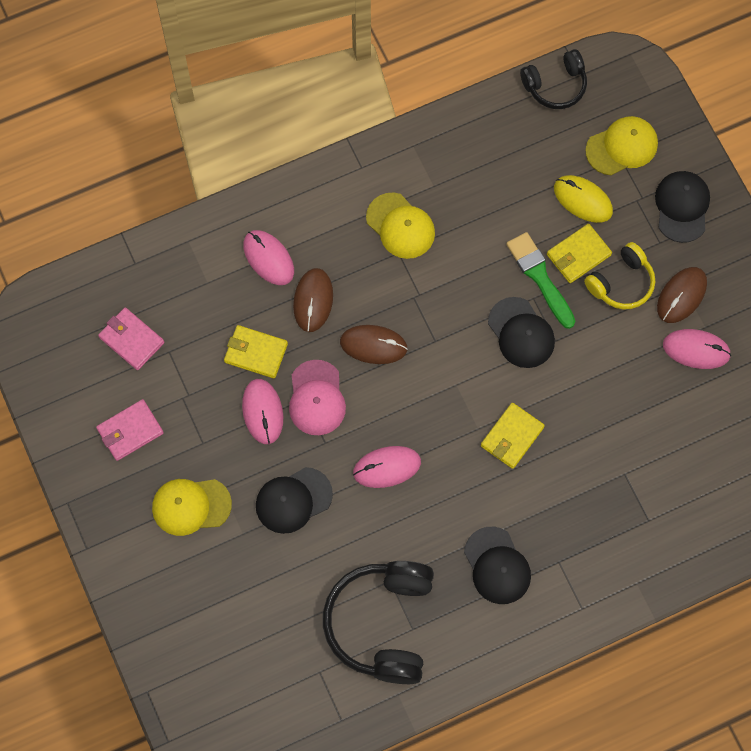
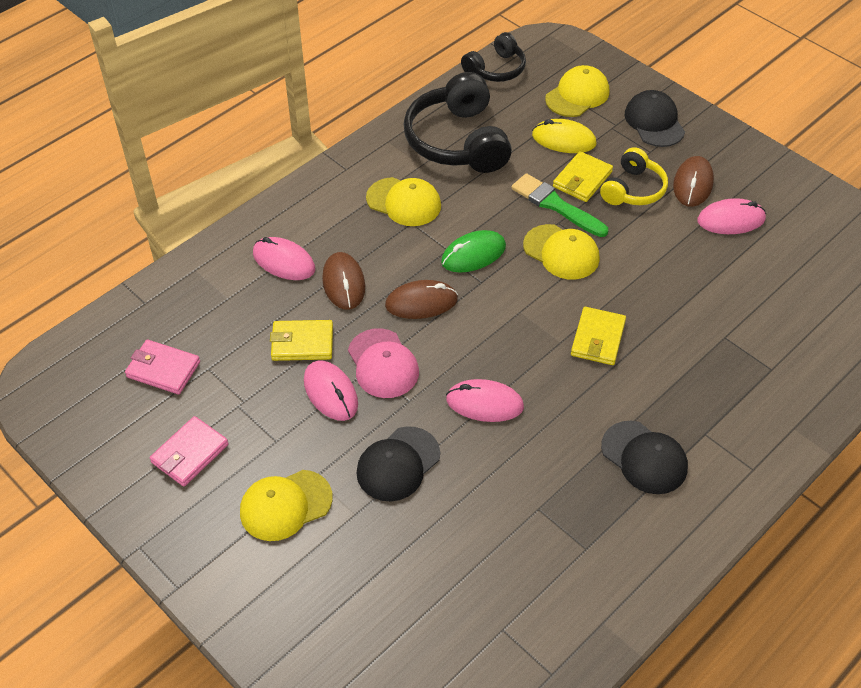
camera: 20 degrees left, 20 degrees down
black headphones [323,561,434,684] -> black headphones moved to [404,72,512,173]
pink mouse [353,446,421,488] -> pink mouse turned 45 degrees clockwise [446,379,524,422]
black cap [488,297,555,368] -> yellow cap [523,224,600,280]
none -> green mouse [441,230,506,272]

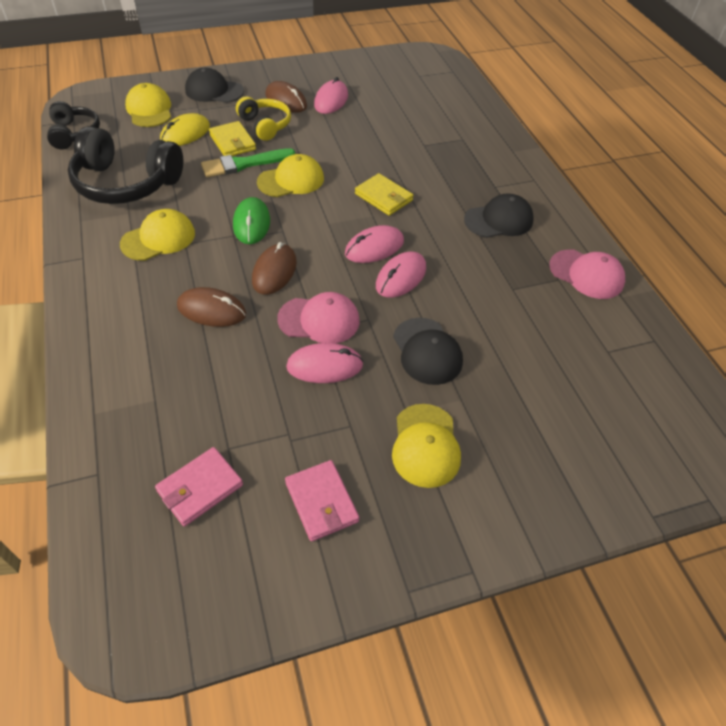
camera: 65 degrees left, 0 degrees up
pink mouse [253,237,315,280] -> pink mouse moved to [345,225,404,263]
yellow wallet [270,320,333,361] -> none
none -> pink cap [549,249,625,299]

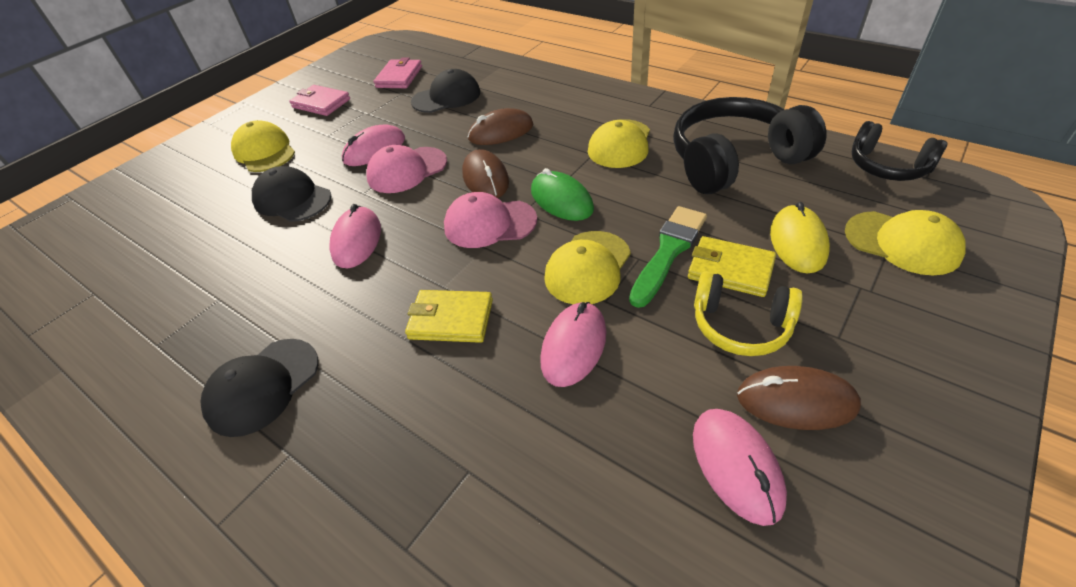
camera: 150 degrees right, 5 degrees down
black cap [185,68,244,103] -> black cap moved to [411,69,480,113]
pink mouse [345,225,404,263] -> pink mouse moved to [540,302,606,387]
pink cap [549,249,625,299] -> pink cap moved to [444,192,537,248]

